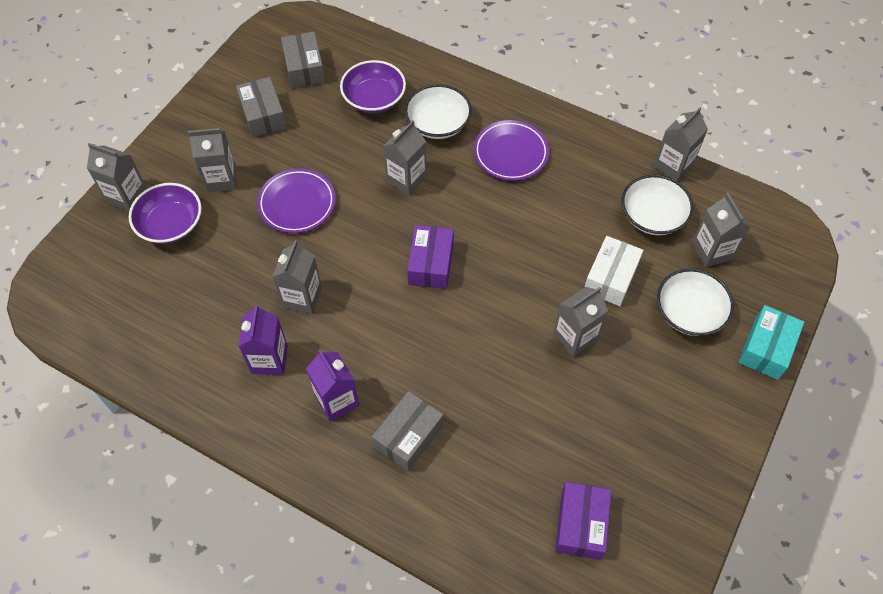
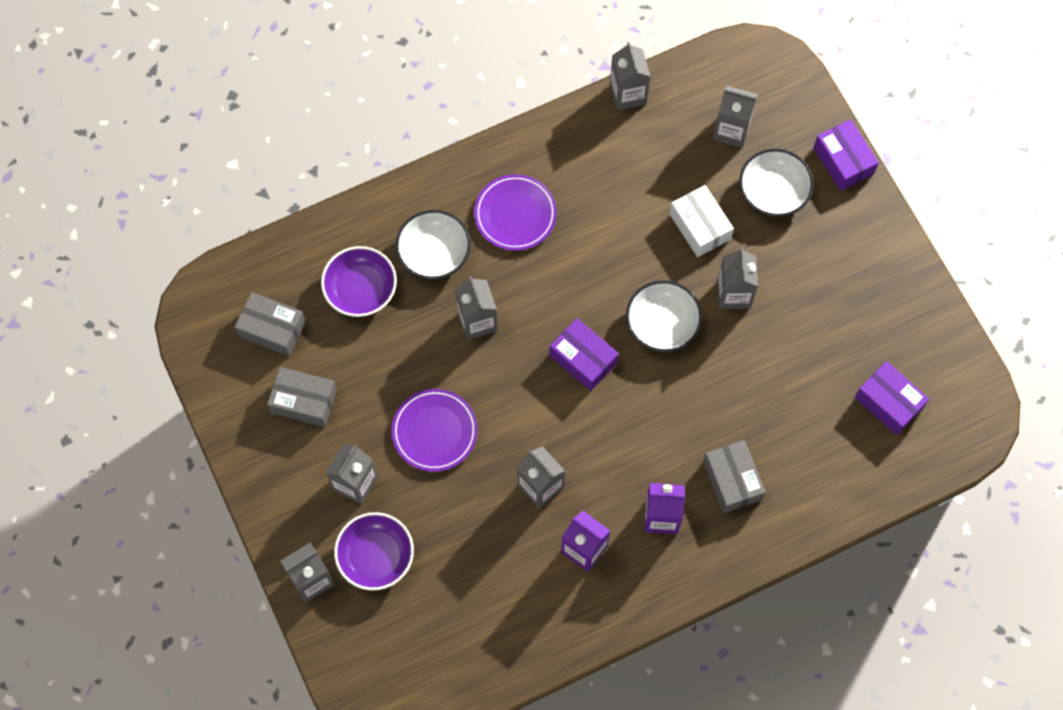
camera: 55 degrees left, 10 degrees up
white bowl [621,175,694,235] -> white bowl moved to [626,280,702,352]
turquoise box [738,305,804,380] -> purple box [813,120,879,191]

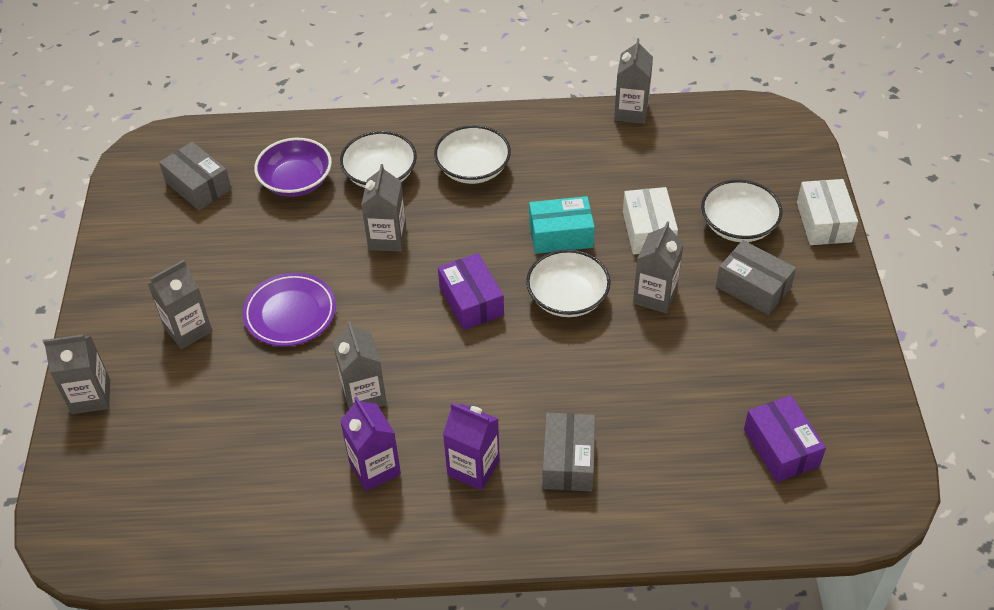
camera: 25 degrees right, 20 degrees down
grey box [267,367,337,427] -> grey box moved to [716,240,796,315]
purple bowl [334,512,414,591] -> none
purple plate [474,174,557,251] -> white bowl [434,125,511,184]
grey carton [713,86,758,148] -> none
purple box [813,120,879,191] -> white box [797,179,858,245]
none -> turquoise box [529,196,595,254]

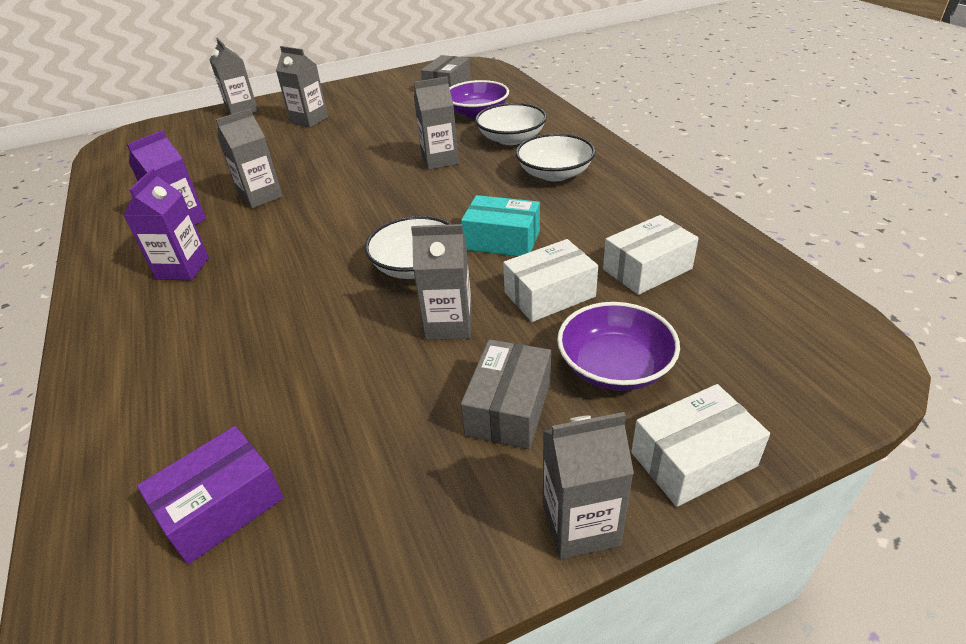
camera: 70 degrees right, 10 degrees down
purple plate [242,273,336,346] -> none
purple box [438,253,504,330] -> none
turquoise box [529,196,595,254] -> turquoise box turned 45 degrees counterclockwise [461,195,540,256]
grey box [542,413,595,492] -> none
grey carton [614,38,653,124] -> grey carton moved to [543,412,634,559]
white bowl [701,180,783,242] -> purple bowl [557,302,680,391]
none -> white box [603,215,699,295]

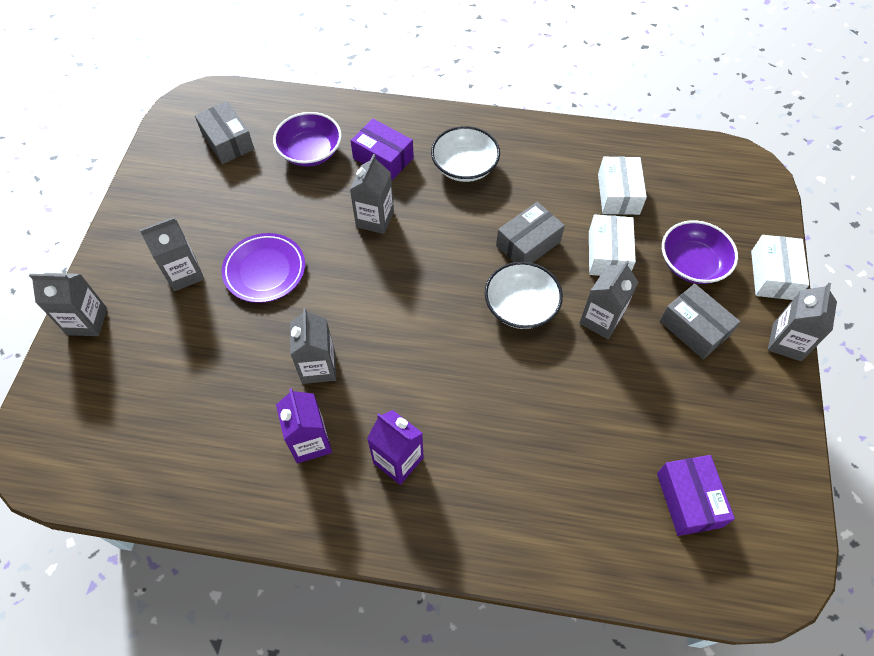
camera: 60 degrees left, 20 degrees up
turquoise box [461,195,540,256] -> grey box [496,202,565,263]
white bowl [475,103,547,145] -> purple box [351,119,414,180]
none -> purple plate [222,233,305,303]

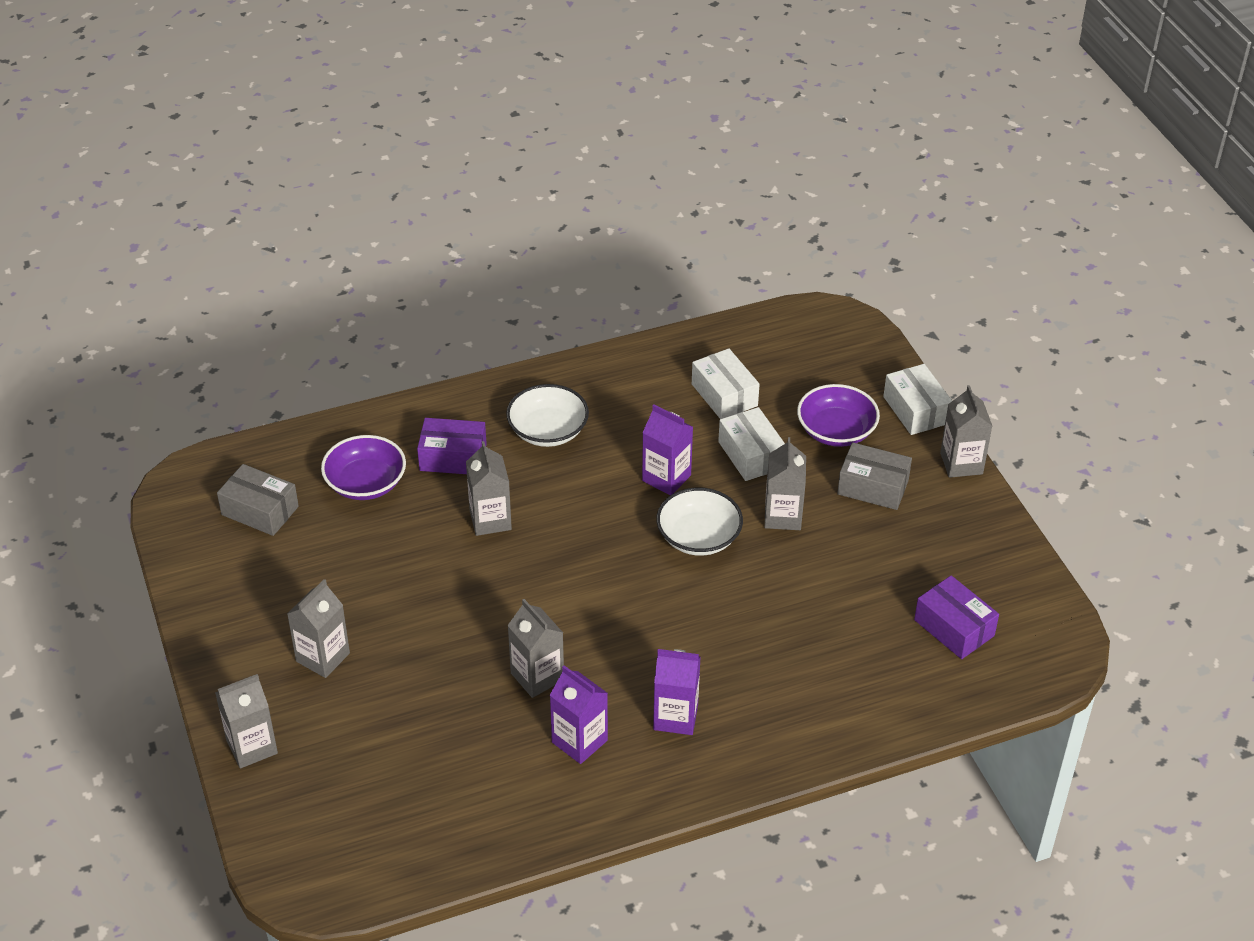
camera: 30 degrees left, 15 degrees down
purple plate [222,233,305,303] -> none
grey box [496,202,565,263] -> purple carton [642,404,693,495]

